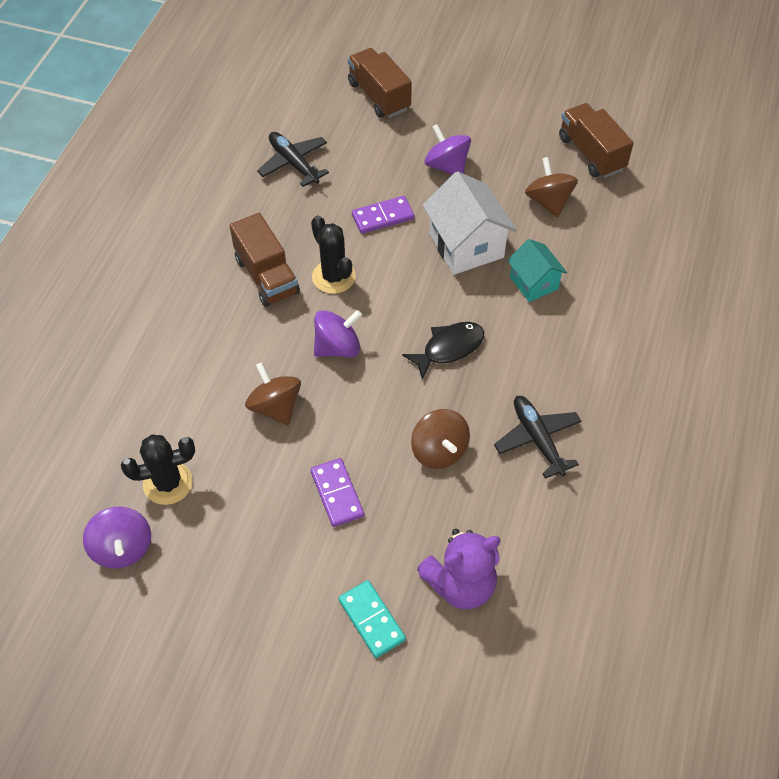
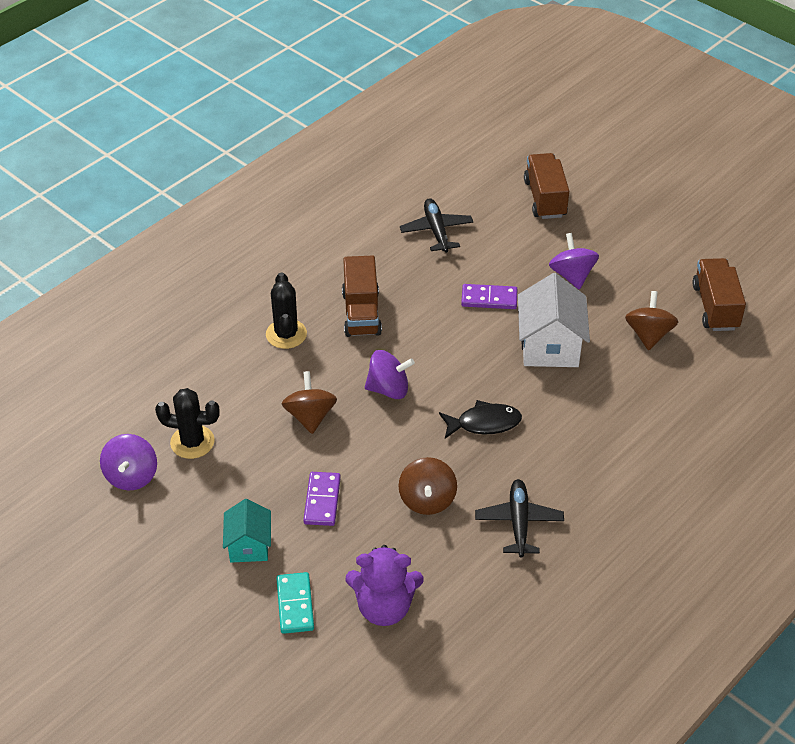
camera: 25 degrees right, 10 degrees down
black cactus [311,216,356,294] -> black cactus moved to [266,272,307,349]
turquoise house [507,239,567,302] -> turquoise house moved to [223,499,271,562]

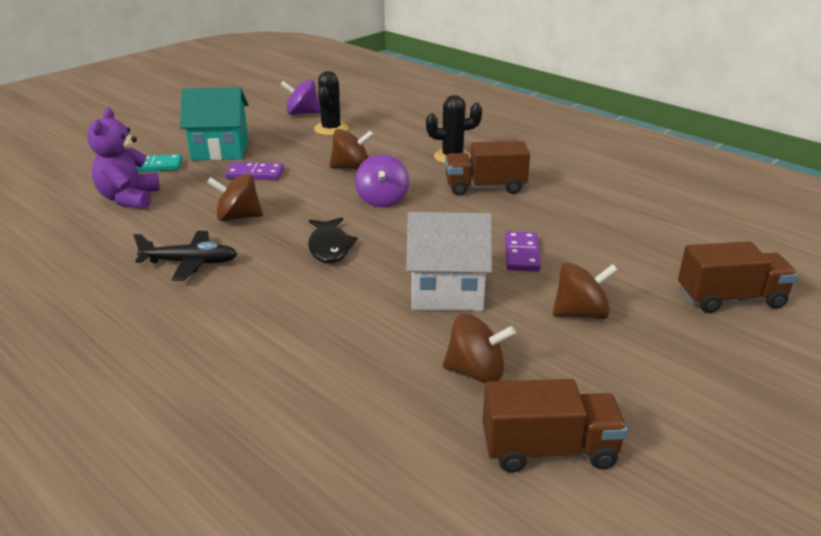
camera: 90 degrees right, 15 degrees down
turquoise house [223,499,271,562] -> turquoise house [180,87,248,160], size x1.64
black plane [400,198,473,253] -> none
purple spinning top [549,233,599,290] -> brown spinning top [553,262,618,319]

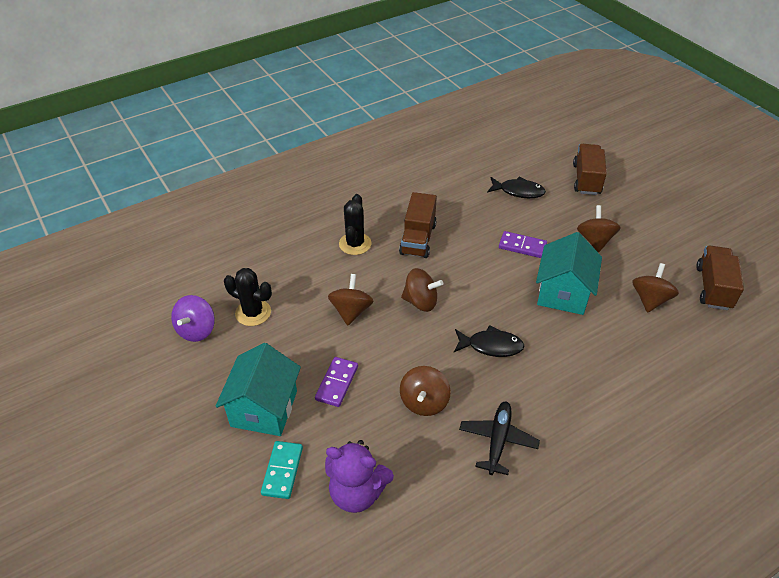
camera: 75 degrees left, 15 degrees up
purple spinning top [355,154,409,207] -> brown spinning top [401,268,443,312]
white house [406,212,492,311] -> turquoise house [536,232,602,315]
none -> black fish [487,177,546,198]

